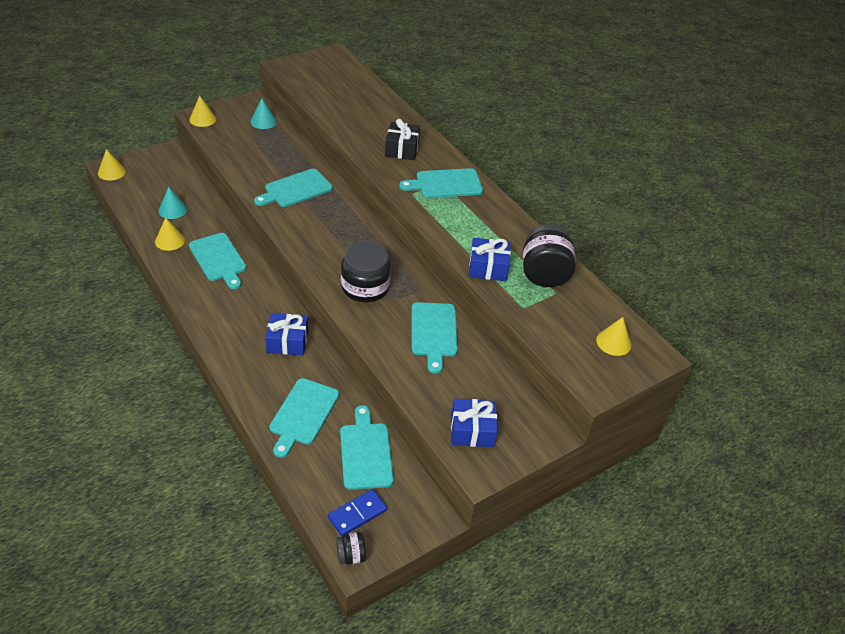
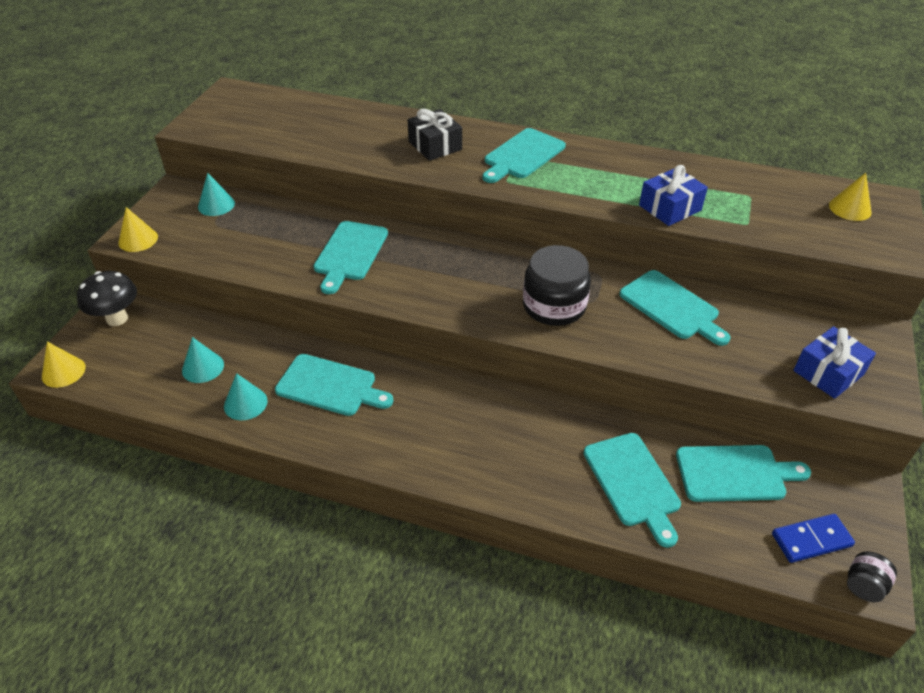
camera: 35 degrees left, 0 degrees up
yellow cone [155,217,185,251] -> turquoise cone [224,373,268,420]
blue gift [265,313,308,356] -> none
blue domino [328,489,387,536] -> blue domino turned 60 degrees clockwise [772,514,855,563]
turquoise cutting board [340,405,394,490] -> turquoise cutting board turned 135 degrees clockwise [676,445,811,502]
black jar [523,224,576,287] -> none
none -> black mushroom [77,271,137,326]

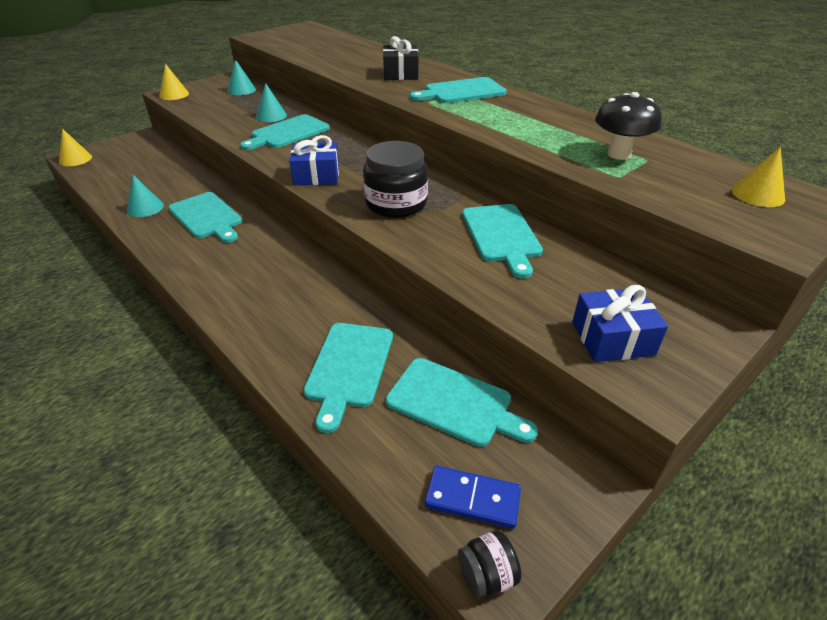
camera: 30 degrees right, 5 degrees down
black mushroom [77,271,137,326] -> black mushroom moved to [595,92,662,160]
turquoise cone [182,337,224,383] -> turquoise cone moved to [256,83,287,122]
blue gift [639,165,708,226] -> blue gift moved to [290,135,339,186]

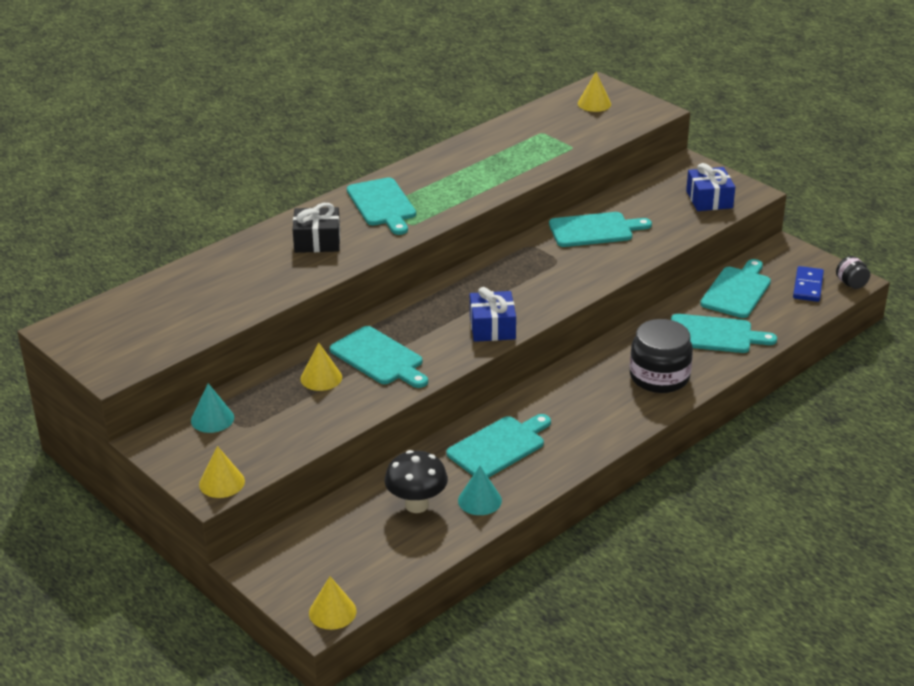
camera: 90 degrees left, 5 degrees down
turquoise cone [256,83,287,122] -> yellow cone [301,343,342,391]
black jar [363,141,428,218] -> black jar moved to [630,319,693,393]
black mushroom [595,92,662,160] -> black mushroom moved to [384,450,448,513]

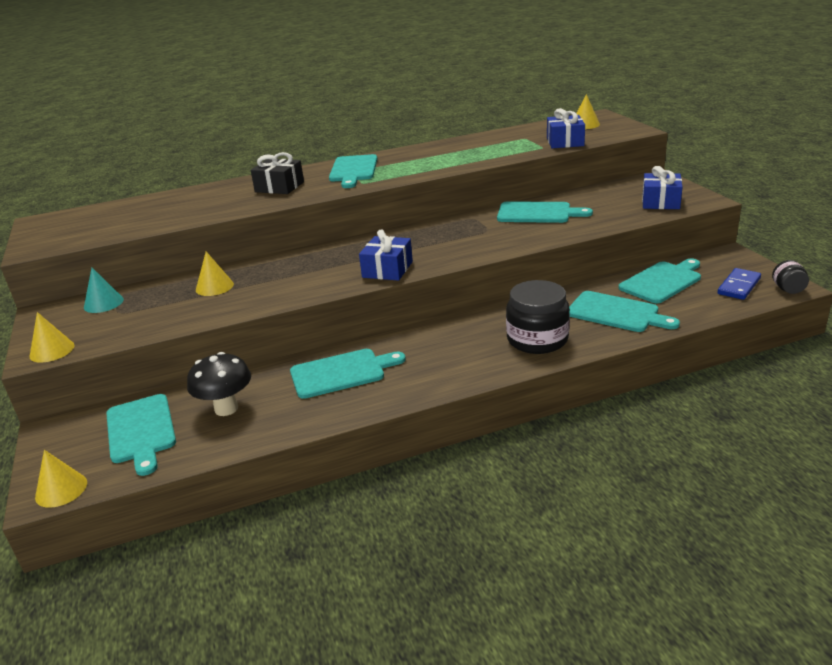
camera: 25 degrees right, 5 degrees down
turquoise cutting board [330,326,428,388] -> turquoise cutting board moved to [106,394,176,476]
turquoise cone [458,466,502,515] -> none
none -> blue gift [547,108,585,148]

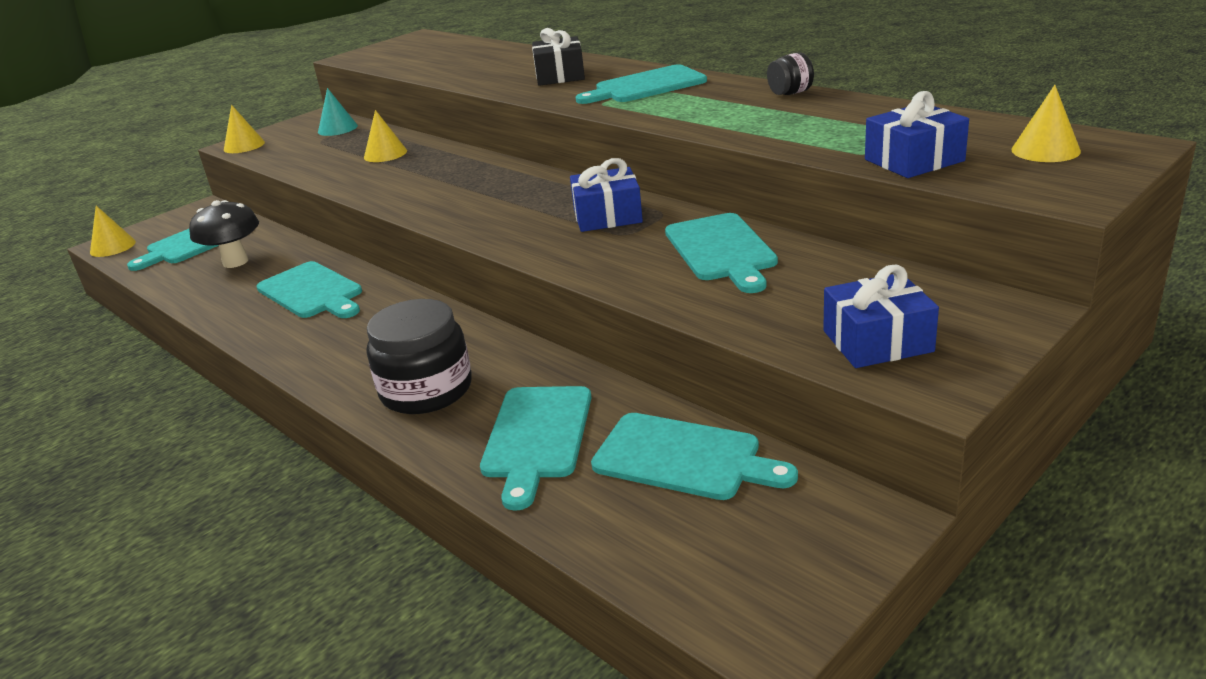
camera: 65 degrees right, 0 degrees up
blue gift [359,229,413,281] -> blue gift moved to [570,158,643,232]
blue domino [717,268,761,300] -> none
black jar [772,260,809,294] -> black jar moved to [767,52,814,95]

